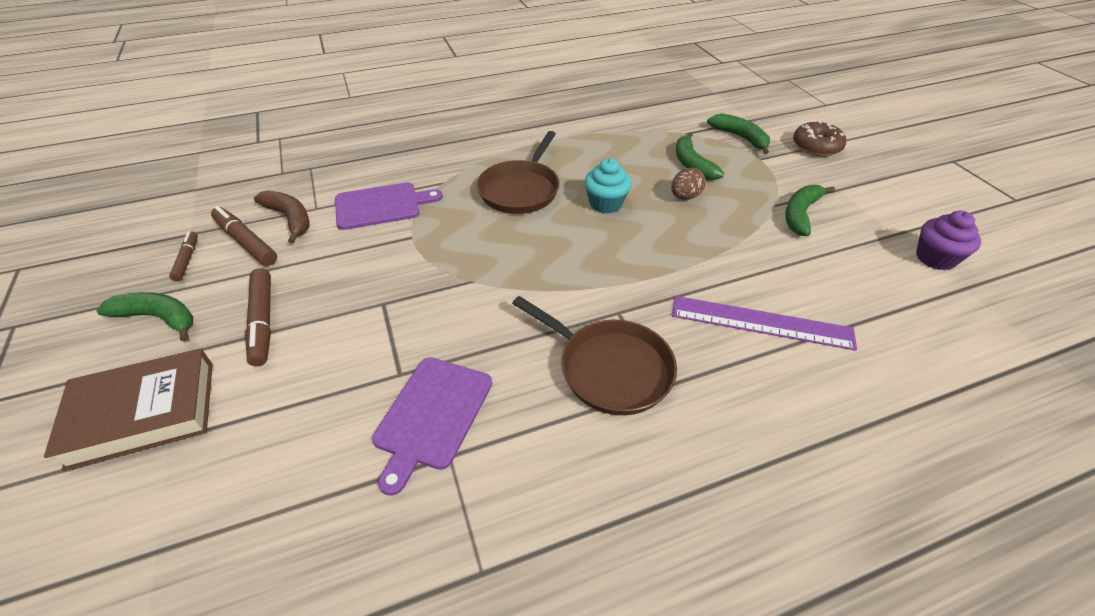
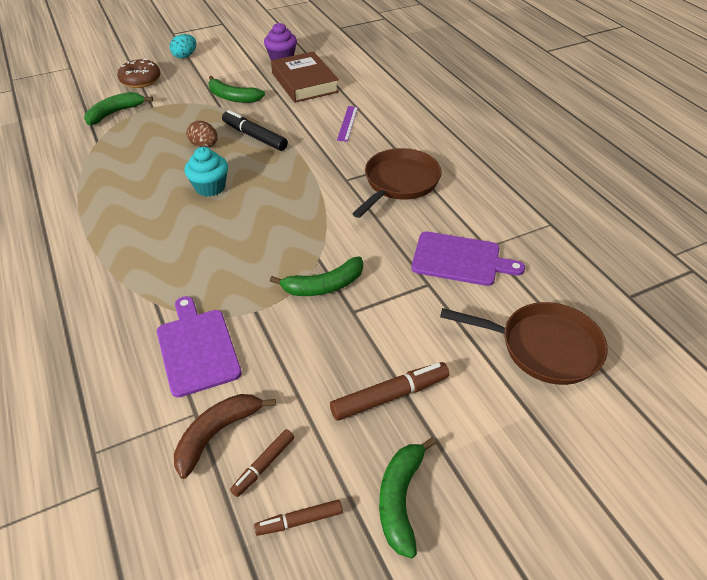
camera: 95 degrees left, 0 degrees up
brown book [44,349,213,471] -> brown book moved to [271,51,339,103]
brown marker [211,206,277,266] -> brown marker [230,429,294,497], size x0.61
brown pan [477,131,560,214] -> brown pan moved to [440,302,608,385]
purple ruler [672,296,857,351] -> purple ruler [337,106,358,142], size x0.56
green banana [676,132,724,180] -> green banana moved to [270,256,363,296]
none -> turquoise egg [169,34,197,58]
none -> black marker [222,110,288,151]

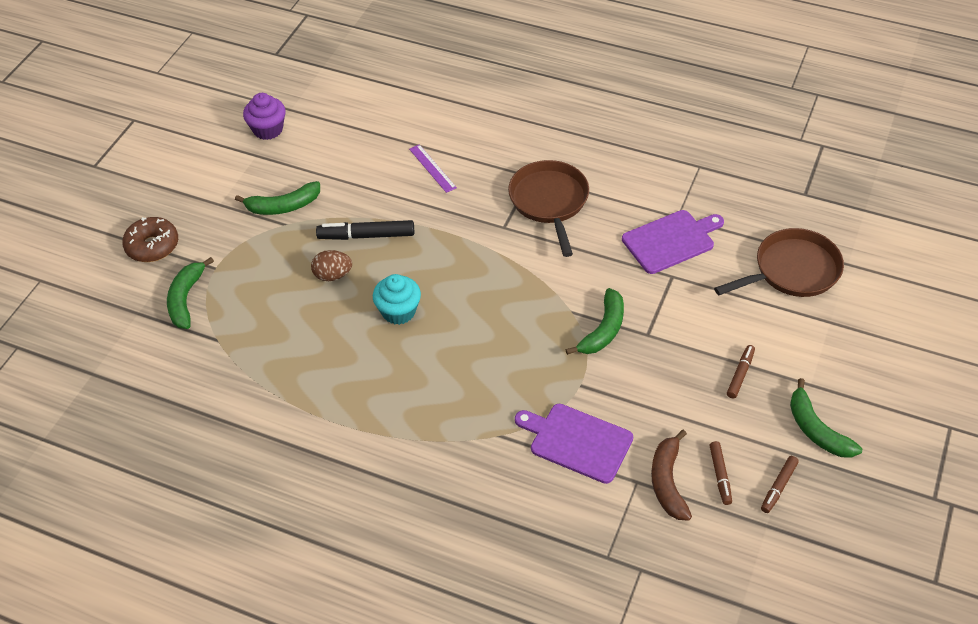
camera: 40 degrees left, 5 degrees up
turquoise egg [169,34,197,58] -> none
brown book [271,51,339,103] -> none
brown marker [330,362,449,421] -> brown marker [727,345,755,399], size x0.61

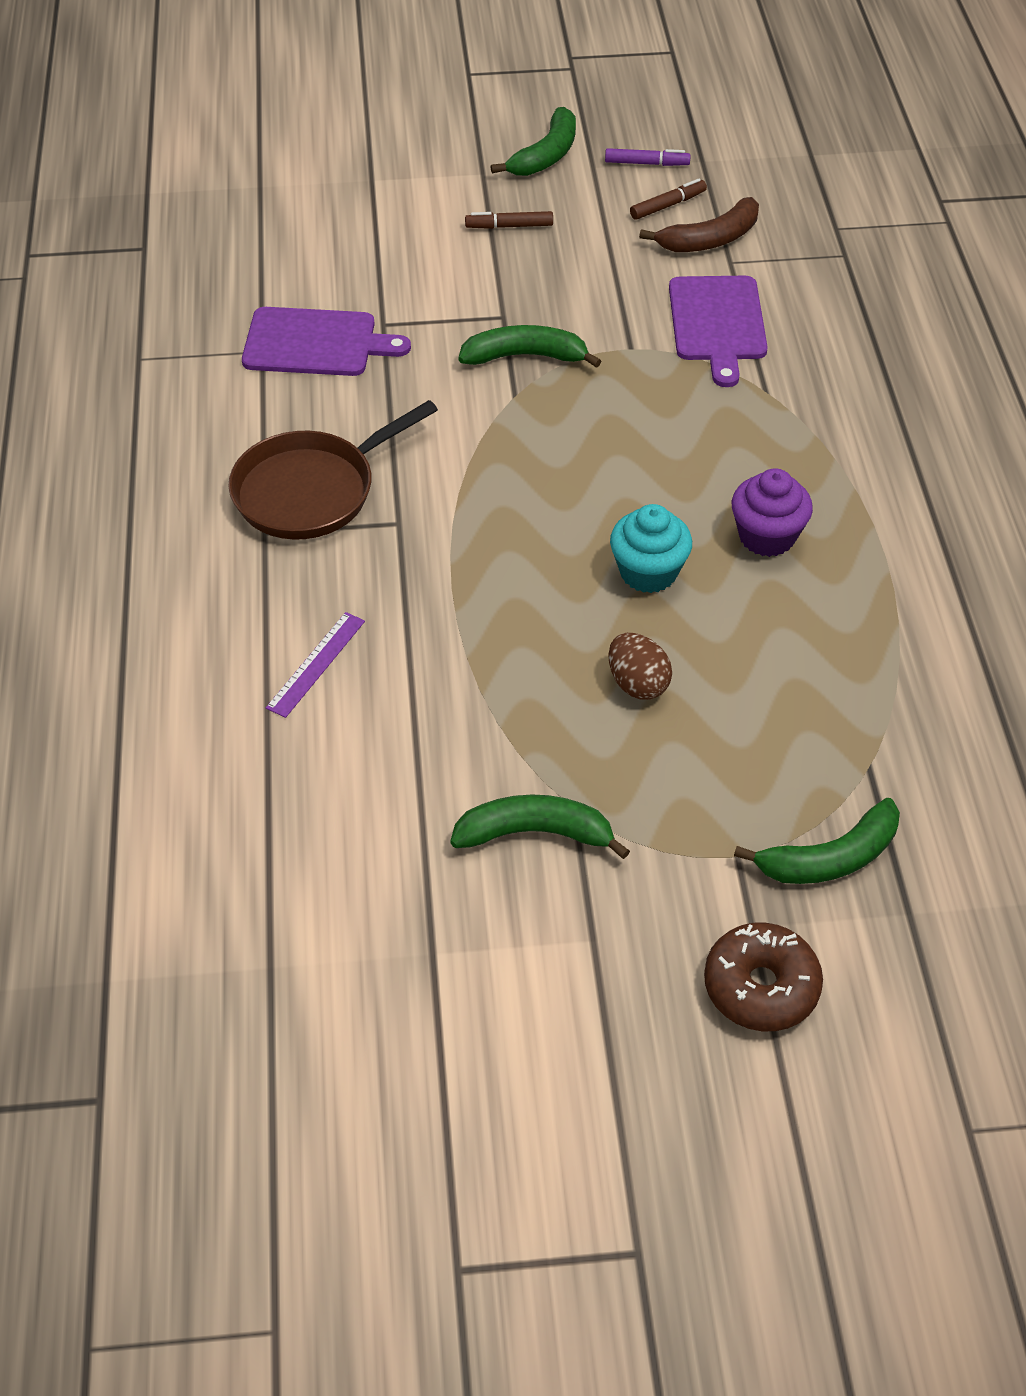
camera: 120 degrees left, 0 degrees up
green banana [235,181,320,215] -> green banana turned 45 degrees counterclockwise [450,794,630,859]
purple cupcake [243,93,285,140] -> purple cupcake moved to [732,468,813,557]
black marker [316,220,414,240] -> none
purple cutting board [622,210,724,274] -> purple cutting board turned 150 degrees clockwise [242,307,411,376]
brown pan [714,228,844,297] -> none
brown marker [761,456,799,513] -> purple marker [605,148,690,166]

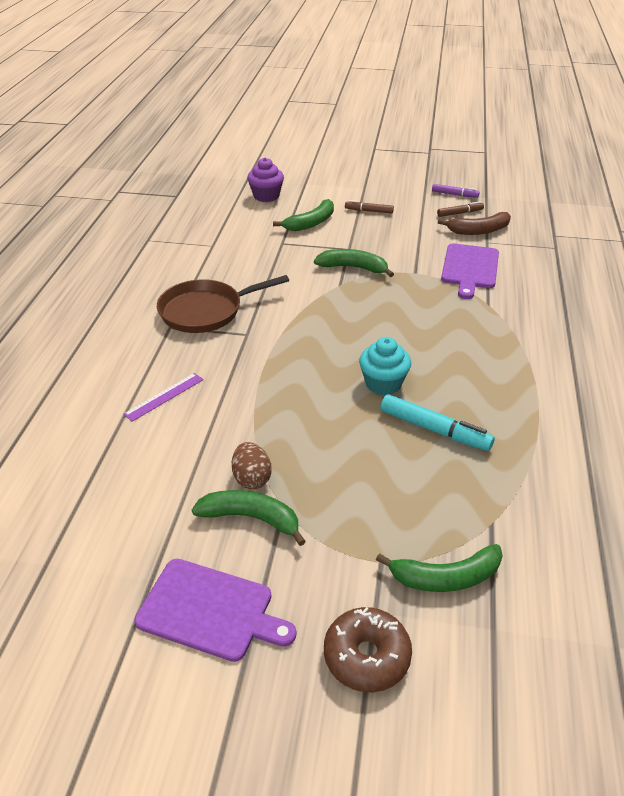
camera: 15 degrees right, 10 degrees down
purple cutting board [242,307,411,376] -> purple cutting board moved to [134,559,296,662]
green banana [490,107,576,176] -> green banana moved to [273,199,334,231]
brown egg [608,633,672,700] -> brown egg moved to [232,442,272,489]
purple cupcake [732,468,813,557] -> purple cupcake moved to [247,158,284,202]
none -> turquoise marker [381,394,495,451]

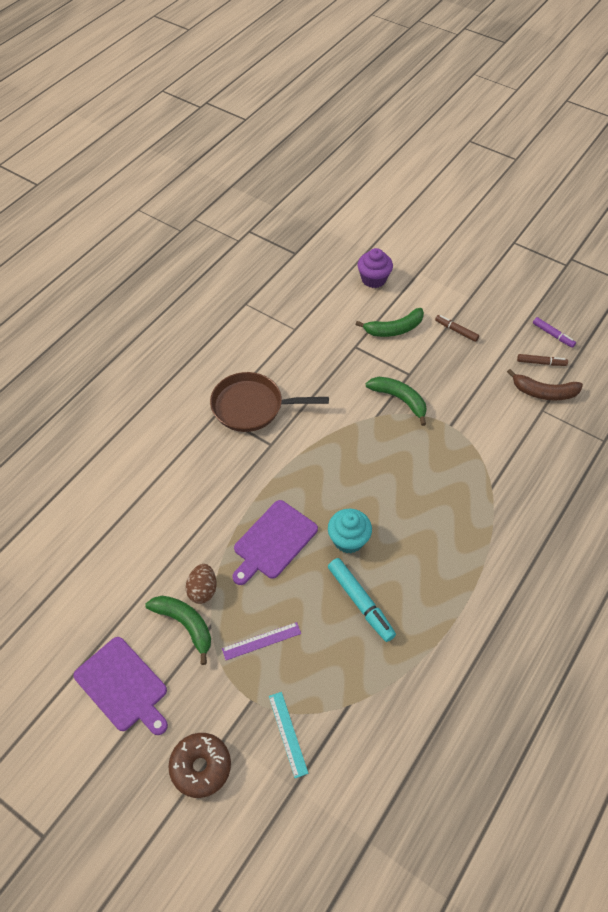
camera: 25 degrees right, 15 degrees up
purple ruler [123,373,203,422] -> purple ruler moved to [222,622,301,660]
green banana [376,544,503,592] -> turquoise ruler [269,692,308,778]
purple cutting board [441,243,499,299] -> purple cutting board moved to [232,500,318,585]

